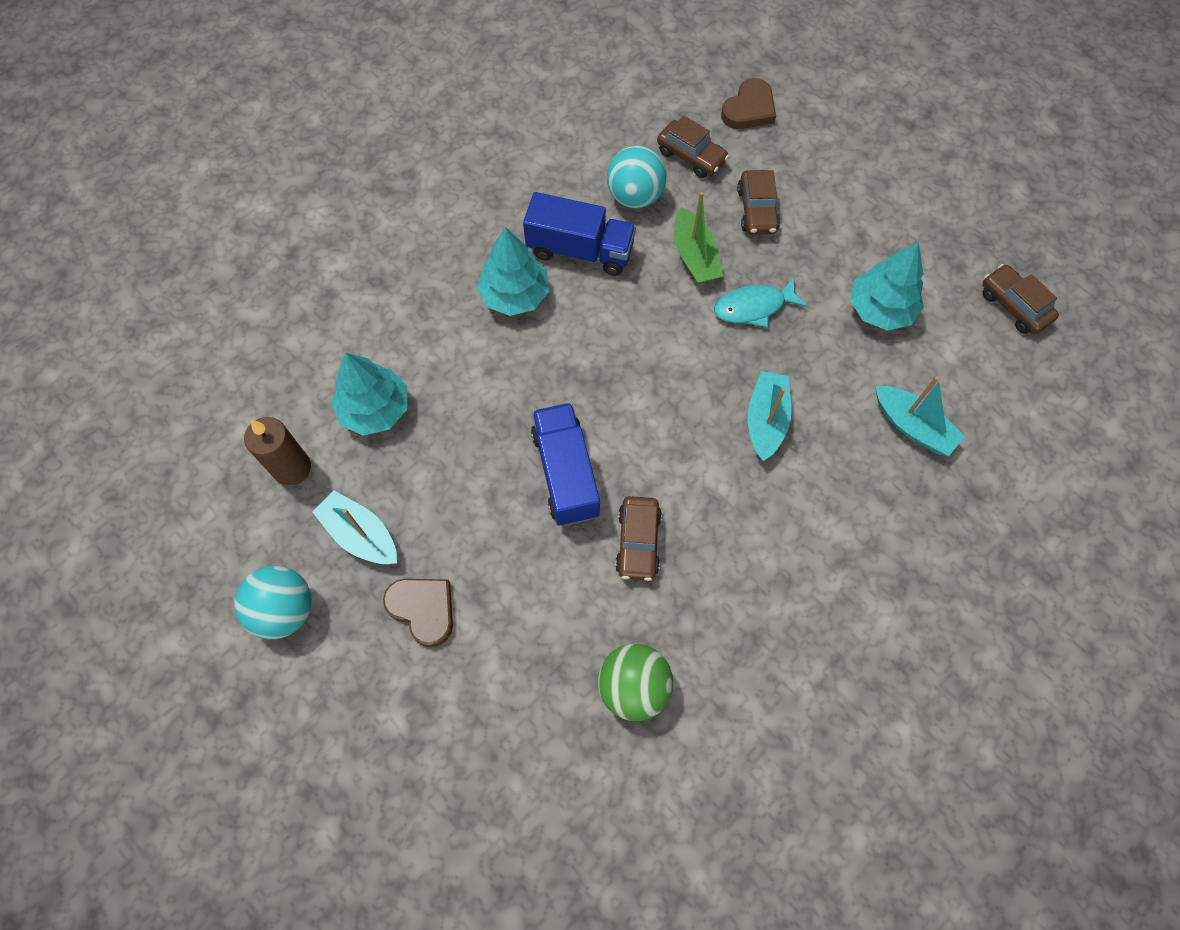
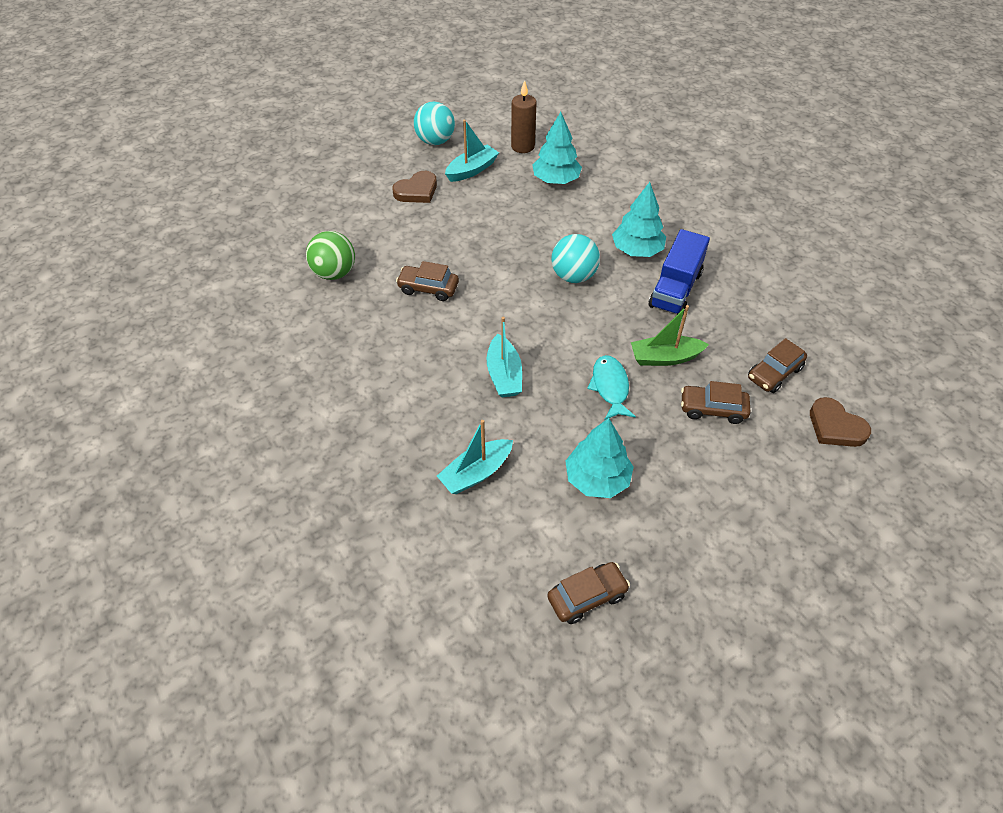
camera: 100 degrees right, 15 degrees down
blue truck [531,403,600,526] -> none
turquoise ball [607,146,667,209] -> turquoise ball moved to [551,234,600,283]
turquoise boat [748,371,791,461] -> turquoise boat turned 60 degrees clockwise [487,317,522,397]

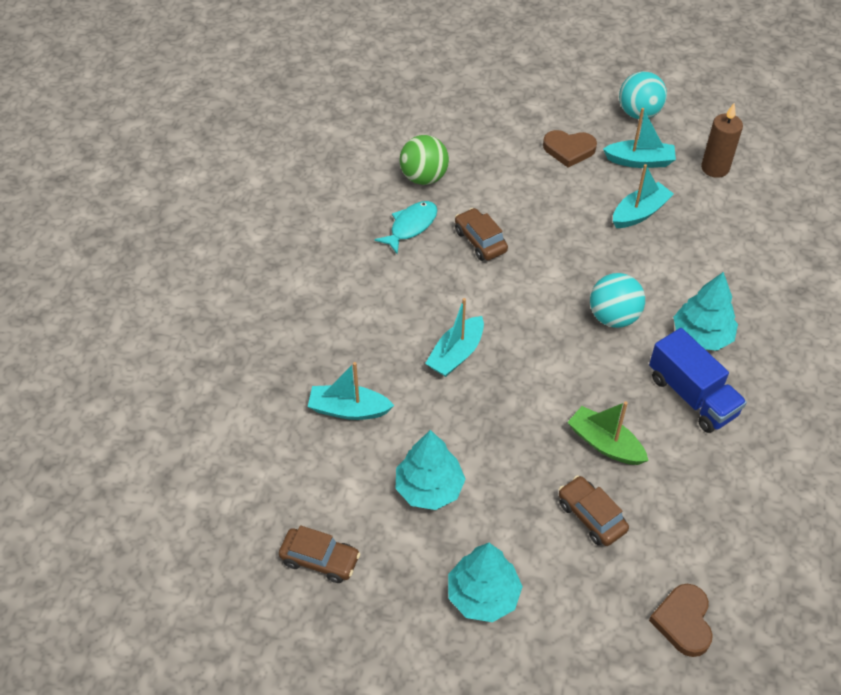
camera: 45 degrees right, 0 degrees up
turquoise tree [532,112,582,184] -> turquoise tree moved to [448,543,523,622]
turquoise fish [587,355,636,420] -> turquoise fish moved to [375,201,437,254]
blue truck [649,229,710,315] -> blue truck turned 105 degrees counterclockwise [649,328,747,433]
brown car [748,338,807,393] -> none
none -> turquoise boat [613,164,674,228]

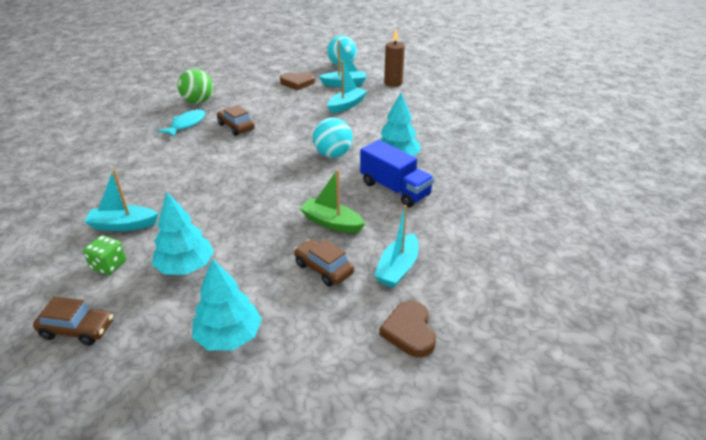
camera: 10 degrees left, 15 degrees down
turquoise boat [425,298,484,377] -> turquoise boat moved to [374,205,419,288]
none -> green dice [83,235,126,275]

